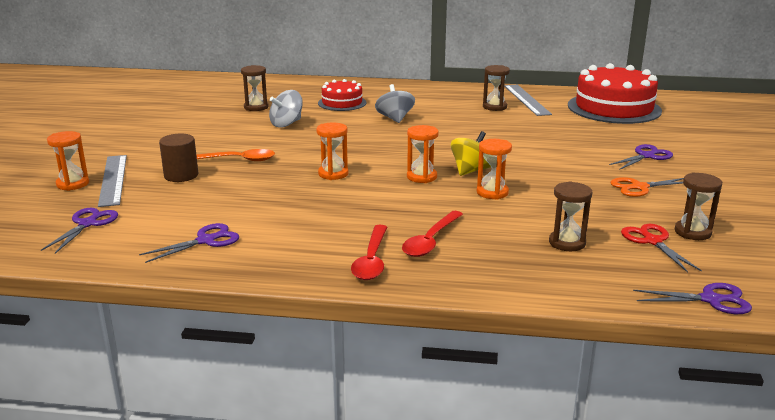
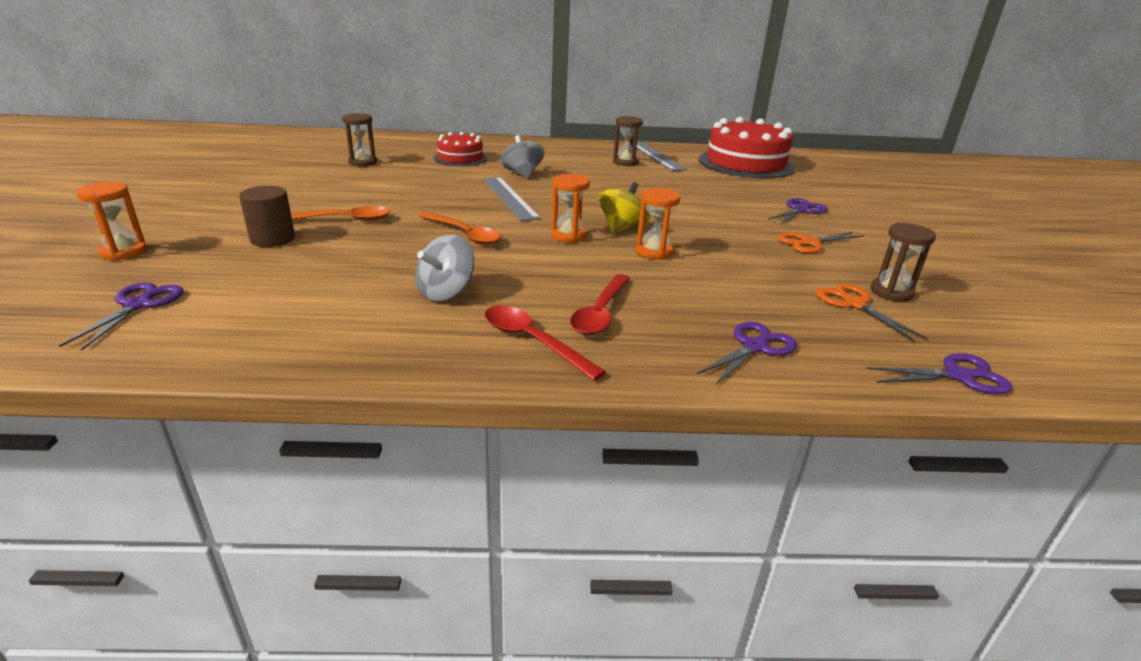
camera: 10 degrees left, 5 degrees up
grey ruler [98,155,127,207] -> grey ruler moved to [483,177,541,221]
purple scissors [139,223,239,263] -> purple scissors moved to [697,322,797,385]
grey spinning top [269,90,303,128] -> grey spinning top moved to [415,235,474,301]
orange hourglass [316,122,348,180] -> orange spoon [418,212,501,245]
red spoon [351,225,387,280] -> red spoon turned 135 degrees clockwise [485,305,606,381]
brown hourglass [549,181,592,251] -> none
red scissors [621,224,702,273] -> orange scissors [816,283,928,342]

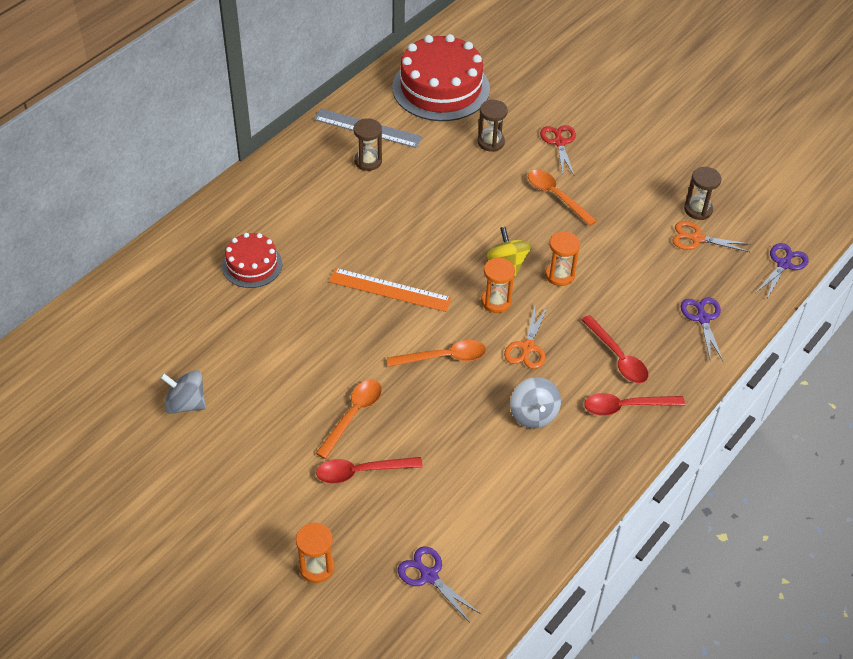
camera: 50 degrees left, 20 degrees up
brown cylinder [239,186,295,247] -> red spoon [316,457,423,484]
brown hourglass [342,113,377,167] -> brown hourglass moved to [478,100,508,152]
grey ruler [483,177,541,221] -> orange ruler [329,268,452,312]
grey spinning top [500,135,545,178] -> grey spinning top moved to [160,370,206,414]
purple scissors [768,198,828,225] -> red scissors [540,125,576,175]
orange scissors [778,232,864,253] -> orange scissors moved to [504,306,548,369]
none -> orange spoon [528,170,597,226]

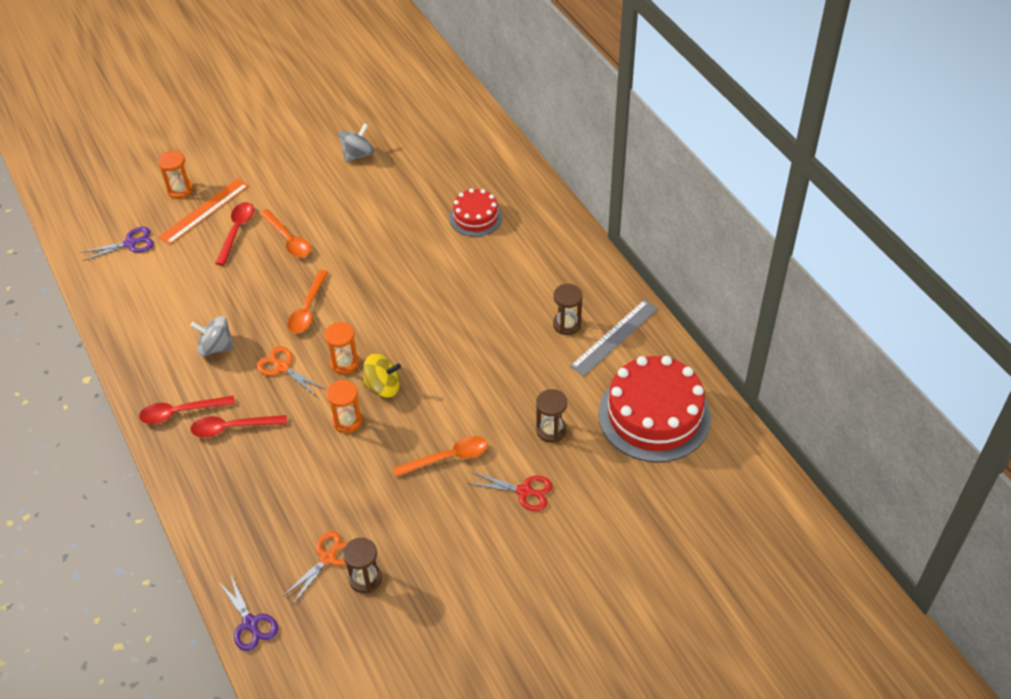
camera: 115 degrees right, 0 degrees up
orange ruler [329,268,452,312] -> orange ruler moved to [158,178,249,245]
red spoon [584,393,685,416] -> red spoon turned 120 degrees counterclockwise [139,396,235,424]
purple scissors [681,297,723,362] -> none

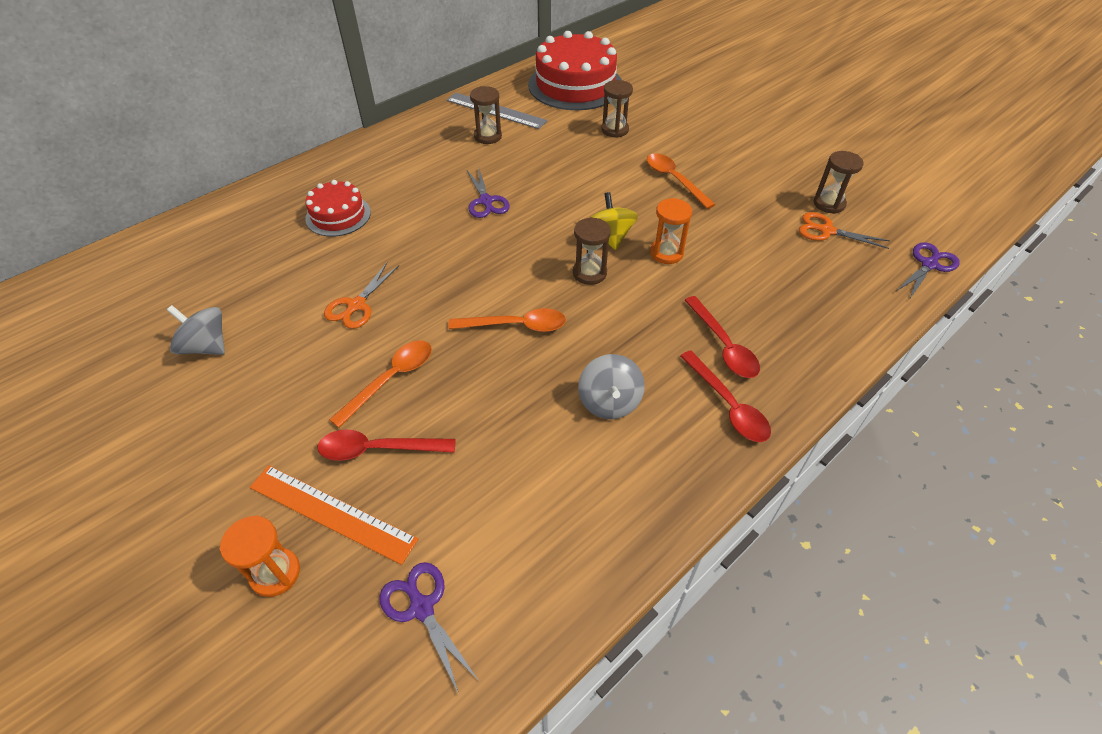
camera: 105 degrees left, 0 degrees up
orange scissors [257,346,324,396] -> orange scissors moved to [324,263,399,329]
orange hourglass [324,322,359,374] -> brown hourglass [573,217,611,285]
red scissors [468,472,553,511] -> none
none -> purple scissors [467,169,510,218]

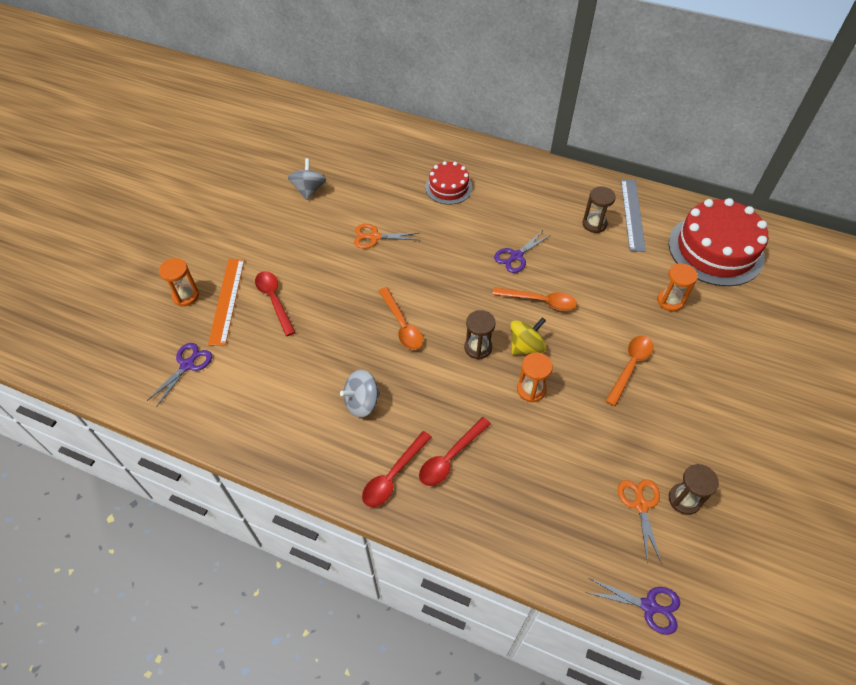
camera: 65 degrees right, 5 degrees up
orange spoon [329,340,432,428] -> orange spoon moved to [492,287,577,311]
brown hourglass [601,80,633,138] -> orange hourglass [657,263,698,312]

